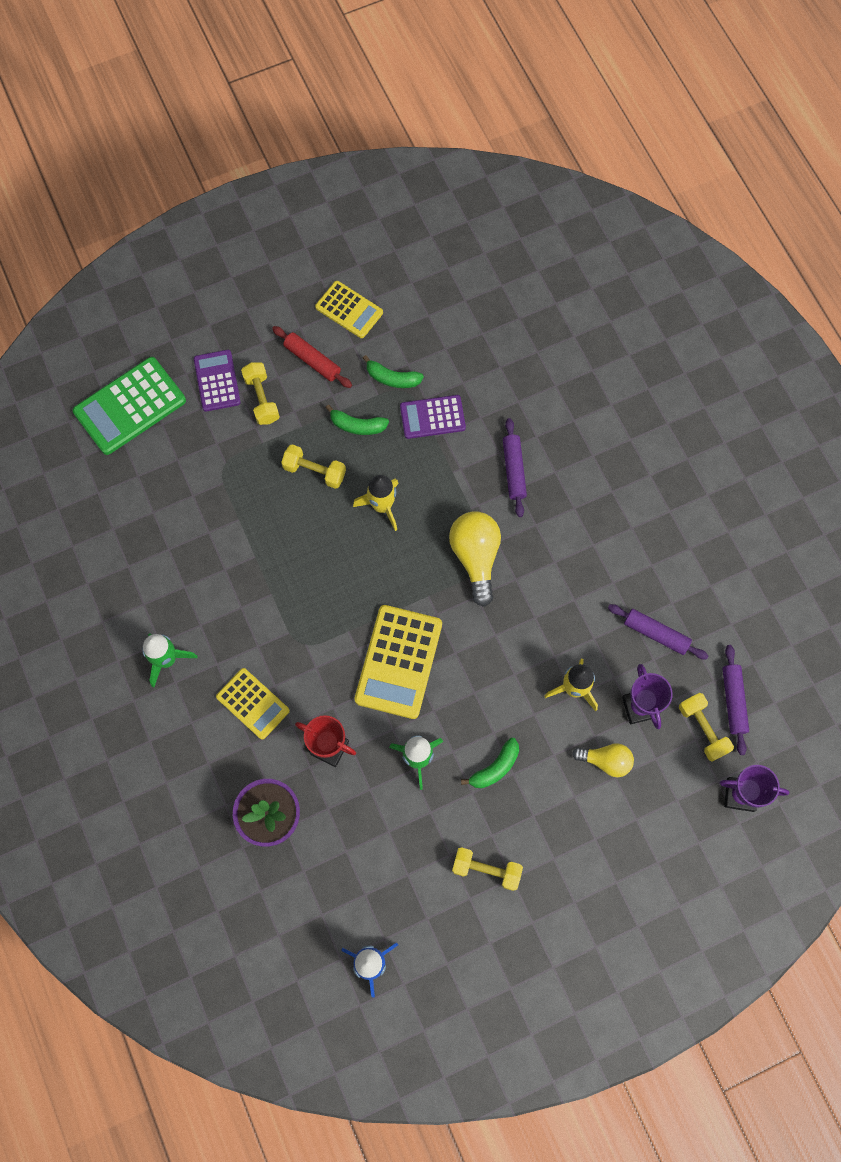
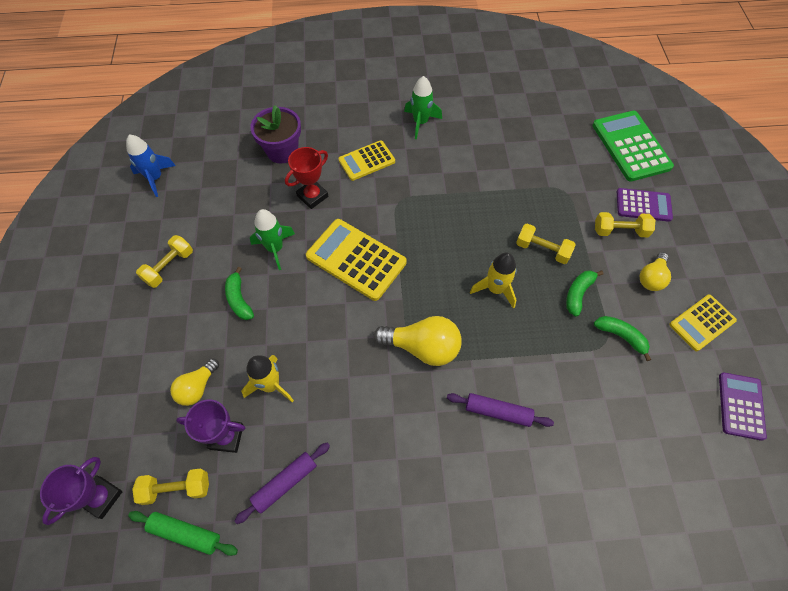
camera: 110 degrees right, 10 degrees down
red rolling pin [272,326,352,388] -> yellow light bulb [639,252,671,291]
yellow dumbbell [281,444,346,489] -> yellow dumbbell turned 75 degrees clockwise [516,223,576,264]
green banana [363,355,424,388] -> green banana turned 90 degrees clockwise [594,316,651,361]
purple calculator [400,395,466,439] -> purple calculator moved to [719,372,767,441]
purple rolling pin [722,645,749,755] -> green rolling pin [128,511,238,556]

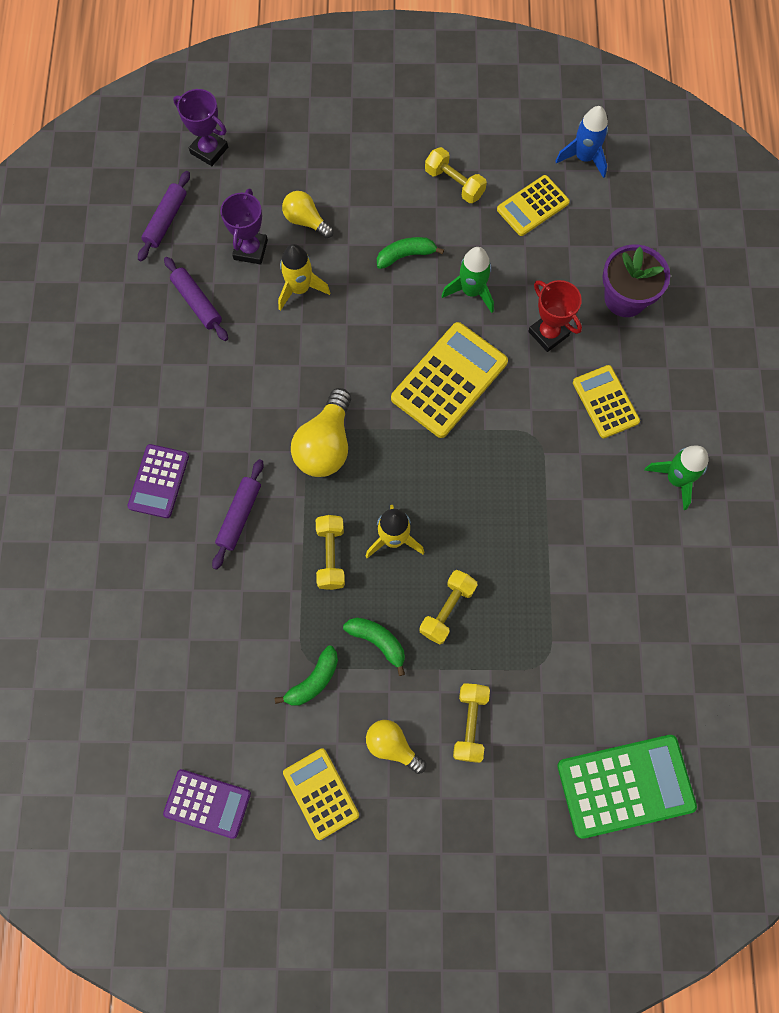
camera: 95 degrees right, 10 degrees up
green rolling pin [128,511,238,556] -> purple rolling pin [138,171,190,261]
yellow dumbbell [132,469,209,505] -> yellow dumbbell moved to [316,515,345,590]
purple calculator [617,188,673,222] -> purple calculator moved to [127,444,189,518]
none -> yellow calculator [497,175,570,236]

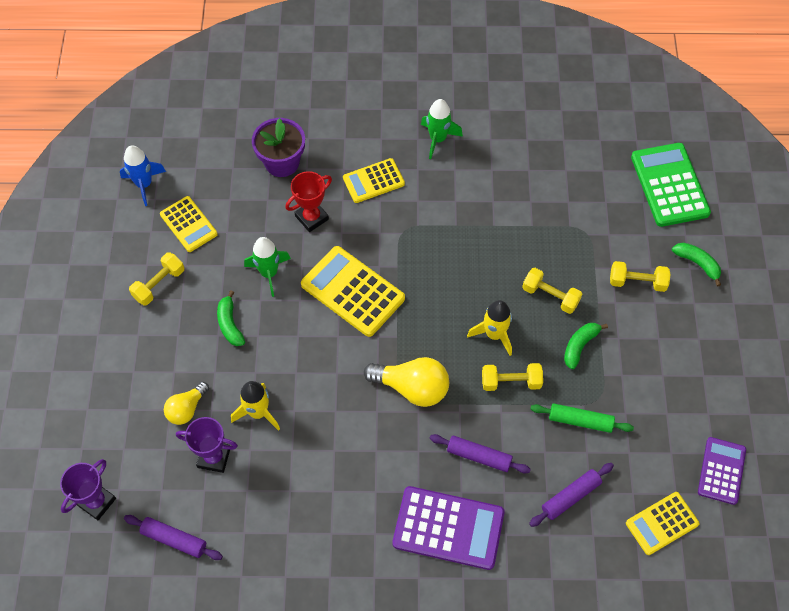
camera: 90 degrees left, 10 degrees down
purple calculator [127,444,189,518] -> purple calculator [392,486,505,570], size x1.61
purple rolling pin [164,257,228,341] -> purple rolling pin moved to [529,463,614,527]
green banana [275,646,338,706] -> green banana moved to [672,243,721,286]
yellow calculator [283,748,359,840] -> yellow calculator moved to [626,492,699,555]
yellow light bulb [366,720,426,774] -> none
none -> green rolling pin [530,403,634,433]

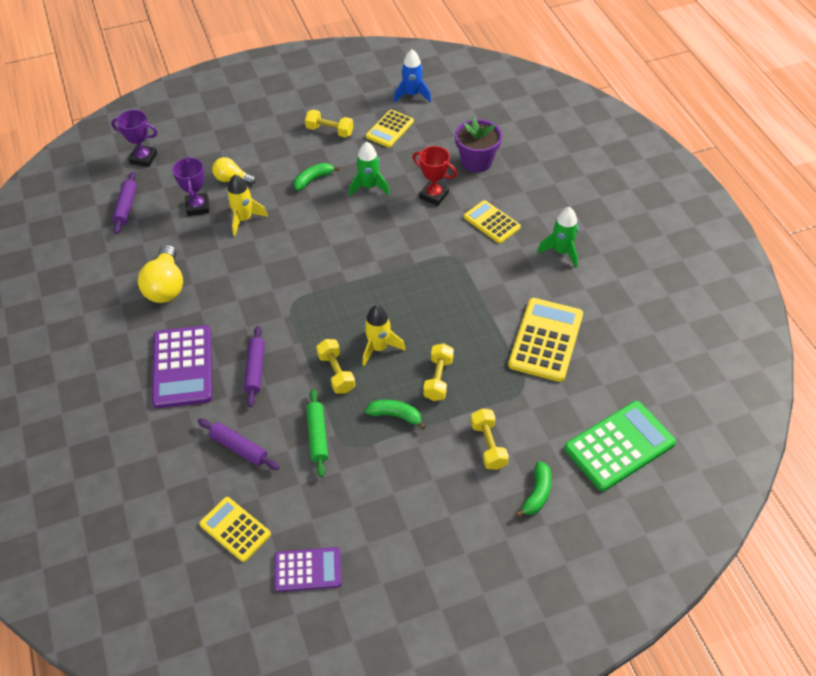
camera: 70 degrees right, 10 degrees down
yellow calculator [301,246,405,337] -> yellow calculator moved to [508,298,583,382]
yellow light bulb [364,357,449,407] -> yellow light bulb moved to [138,245,183,303]

